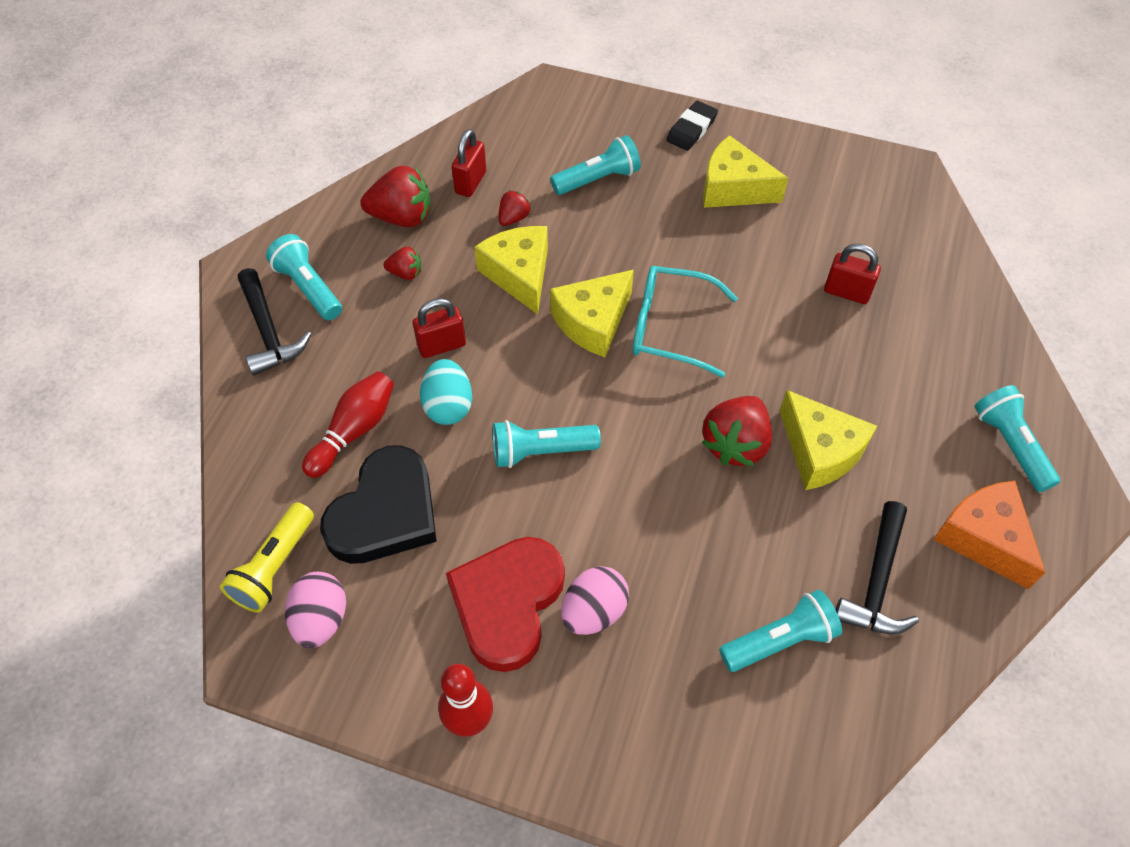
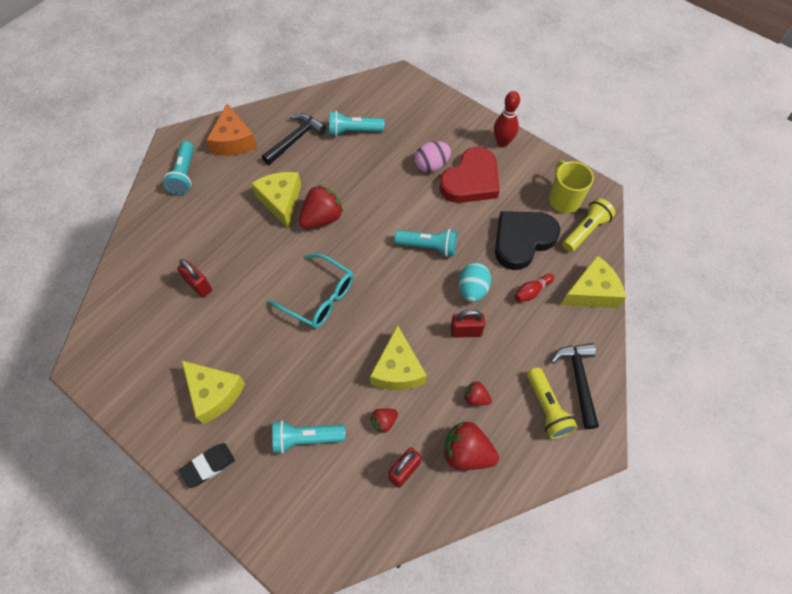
camera: 160 degrees left, 5 degrees up
turquoise flashlight [266,234,342,320] -> yellow flashlight [527,367,578,439]
pink egg [285,572,346,648] -> yellow mug [549,160,594,213]
red bowling pin [302,371,394,478] -> red bowling pin [514,274,554,302], size x0.65
yellow cheese [550,269,634,357] -> yellow cheese moved to [561,255,626,308]

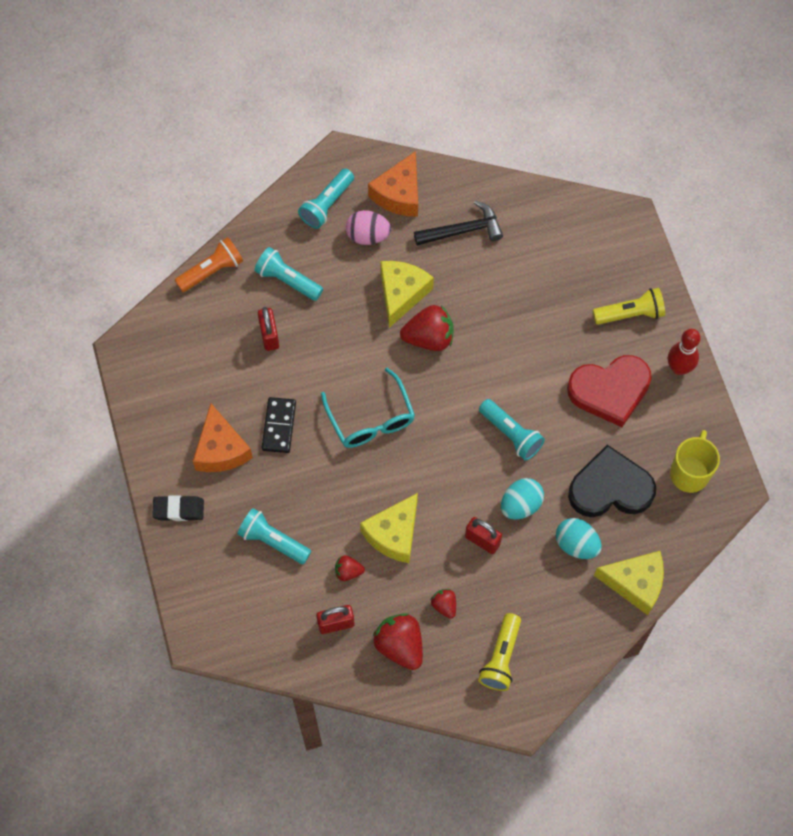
camera: 35 degrees right, 5 degrees up
yellow cheese [182,361,245,424] -> orange cheese [193,403,253,472]
turquoise flashlight [329,111,384,136] -> turquoise flashlight moved to [254,247,323,301]
pink egg [415,141,451,172] -> pink egg moved to [346,210,391,245]
red bowling pin [514,274,554,302] -> turquoise egg [556,518,602,559]
black hammer [551,343,599,429] -> none
yellow flashlight [562,198,615,252] -> yellow flashlight moved to [593,288,665,325]
none -> orange flashlight [175,237,243,292]
none -> black domino [262,397,296,453]

